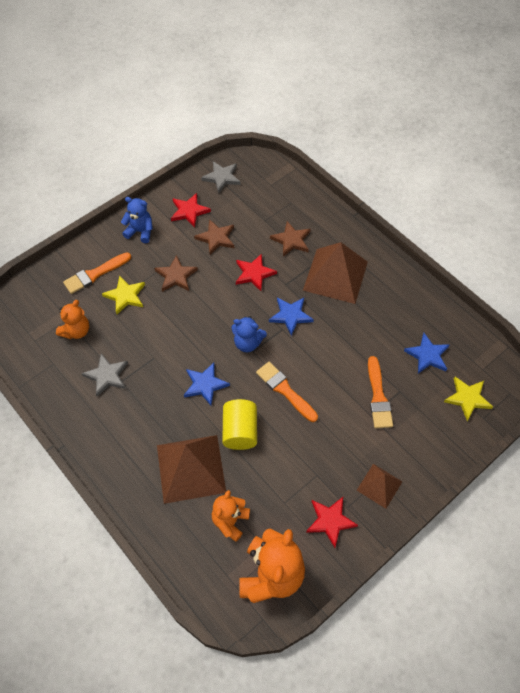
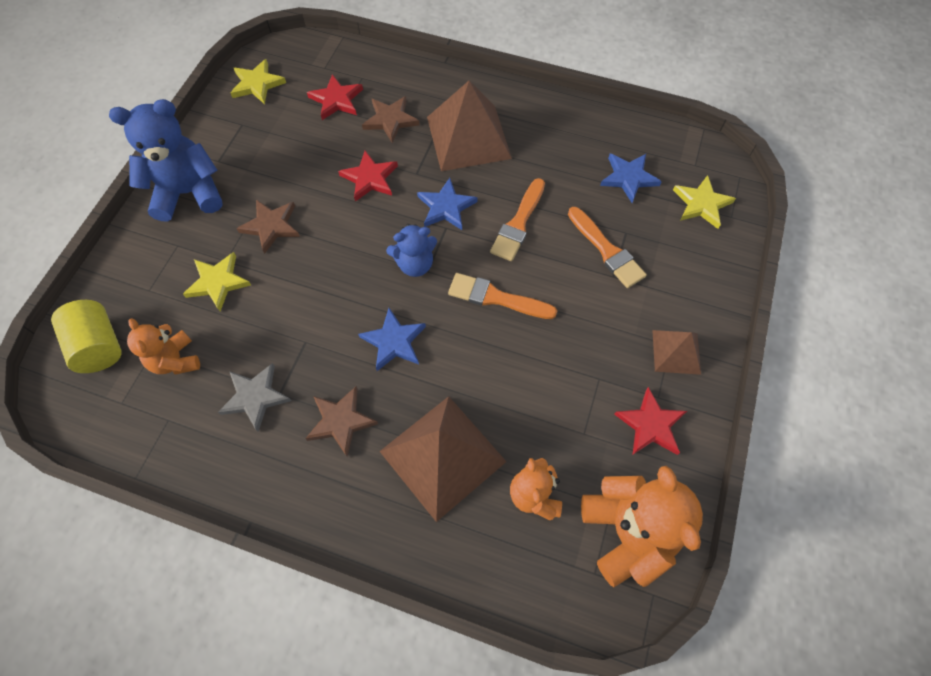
camera: 30 degrees left, 5 degrees up
orange teddy bear [56,300,89,339] -> orange teddy bear turned 150 degrees clockwise [127,318,200,374]
orange brush [63,252,131,294] -> orange brush moved to [490,178,545,261]
blue teddy bear [121,197,153,243] -> blue teddy bear [109,99,223,221], size x1.69
red star [171,193,211,227] -> red star moved to [307,74,363,120]
brown star [194,219,234,255] -> brown star moved to [305,386,378,457]
grey star [201,161,241,193] -> yellow star [231,59,286,104]
yellow cylinder [222,399,257,450] -> yellow cylinder moved to [51,300,122,373]

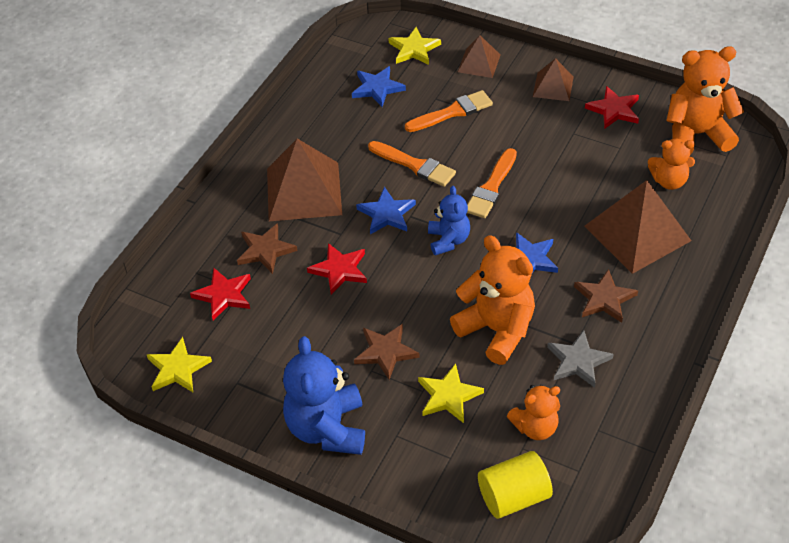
camera: 80 degrees left, 15 degrees down
none -> orange teddy bear [450,235,535,365]
none -> brown pyramid [458,35,500,78]

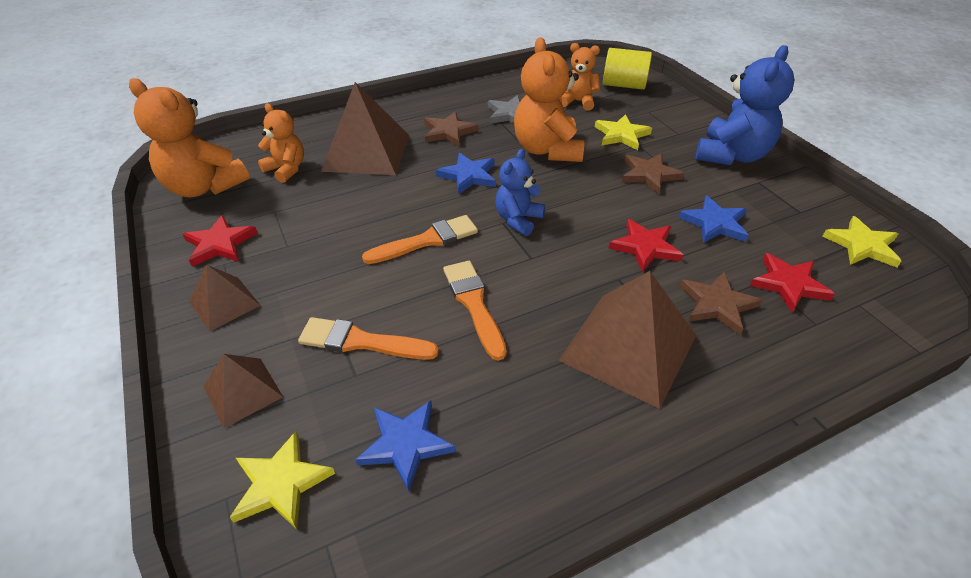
camera: 145 degrees left, 5 degrees down
blue star [356,187,416,234] -> blue star moved to [678,196,749,243]

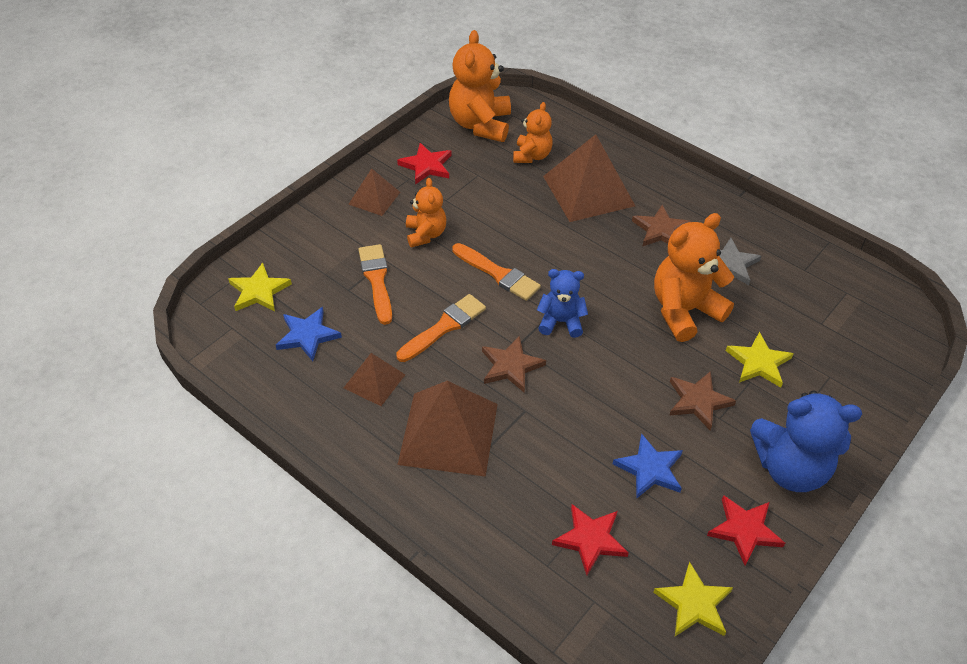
camera: 65 degrees right, 5 degrees up
brown pyramid [203,354,283,428] -> brown pyramid moved to [344,353,405,406]
blue star [436,153,496,195] -> none
orange teddy bear [561,43,600,110] -> orange teddy bear moved to [406,178,446,248]
yellow cylinder [603,48,652,90] -> none
red star [608,219,683,272] -> red star moved to [707,495,785,566]
brown star [679,272,762,335] -> brown star moved to [482,336,546,392]

